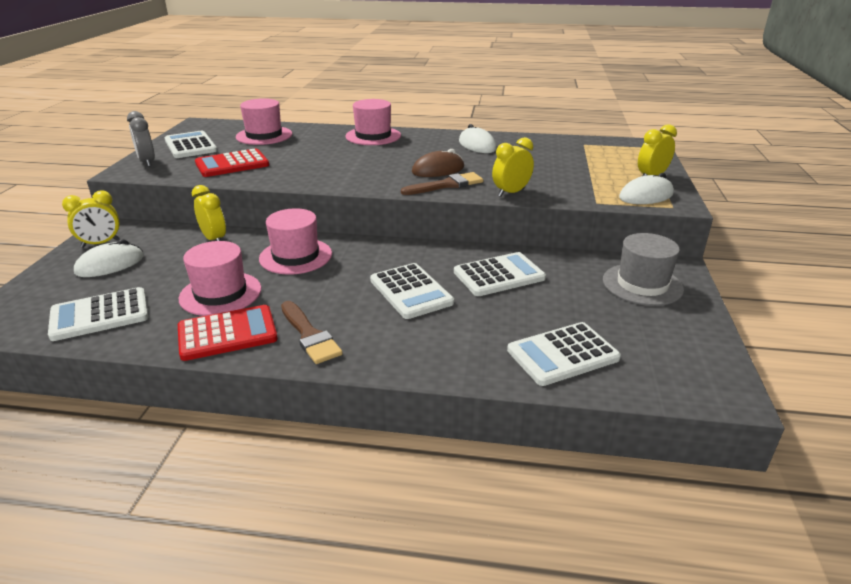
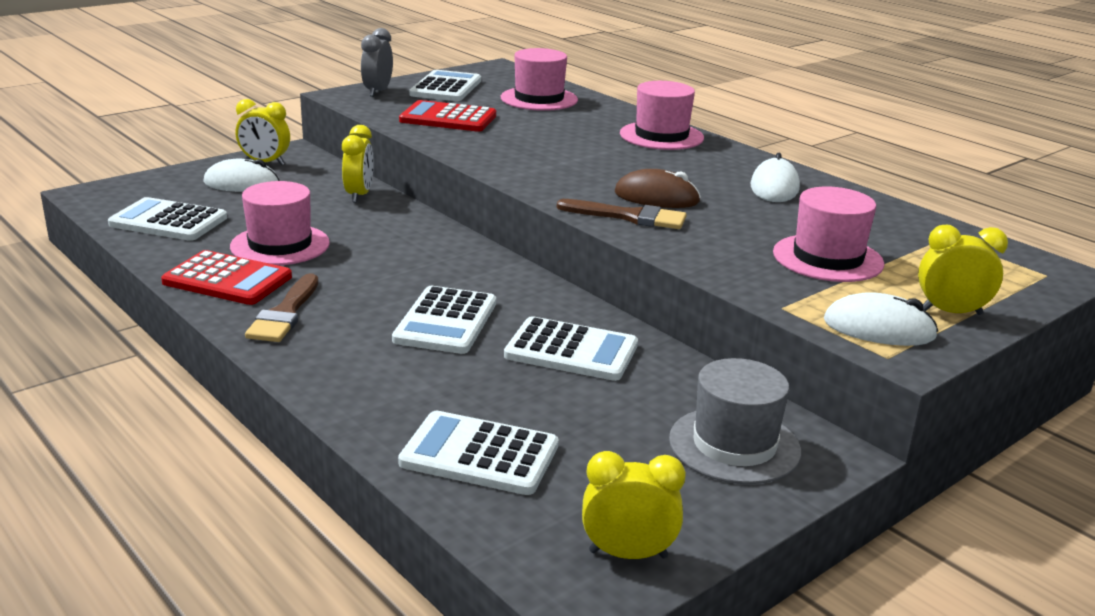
camera: 40 degrees right, 5 degrees down
pink hat [259,208,332,275] -> pink hat moved to [773,187,884,282]
yellow clock [492,137,534,197] -> yellow clock moved to [582,451,686,559]

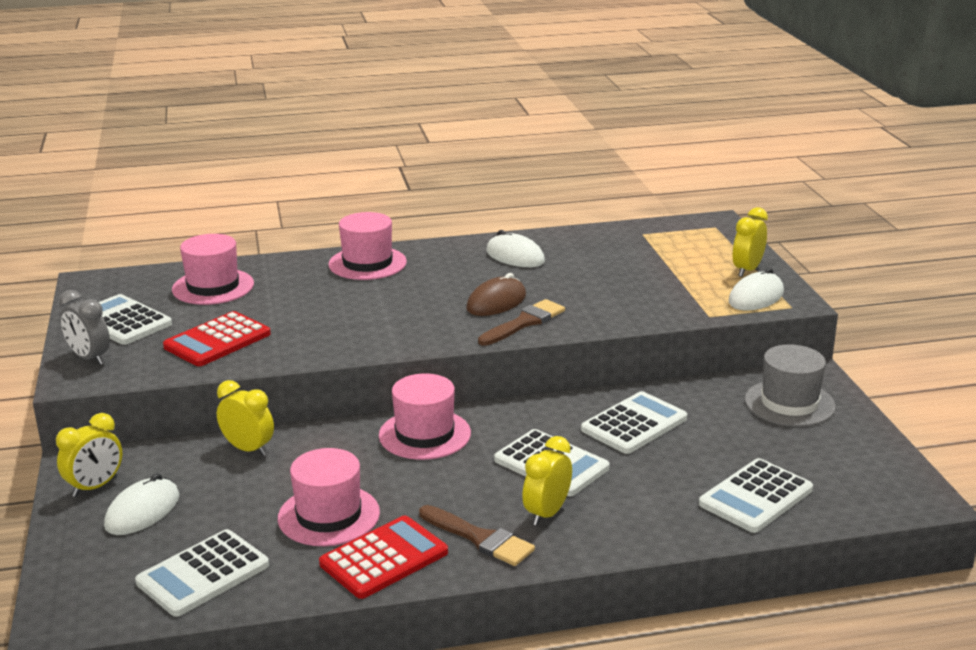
camera: 60 degrees left, 0 degrees up
yellow clock [582,451,686,559] -> yellow clock moved to [522,436,572,526]
pink hat [773,187,884,282] -> pink hat moved to [379,373,471,460]

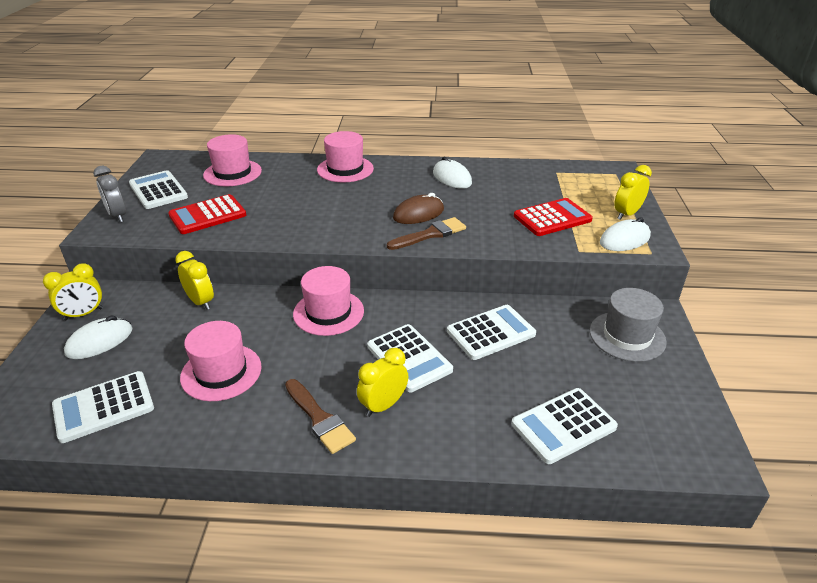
camera: 15 degrees right, 10 degrees up
red calculator [319,516,448,599] -> red calculator moved to [514,198,593,236]

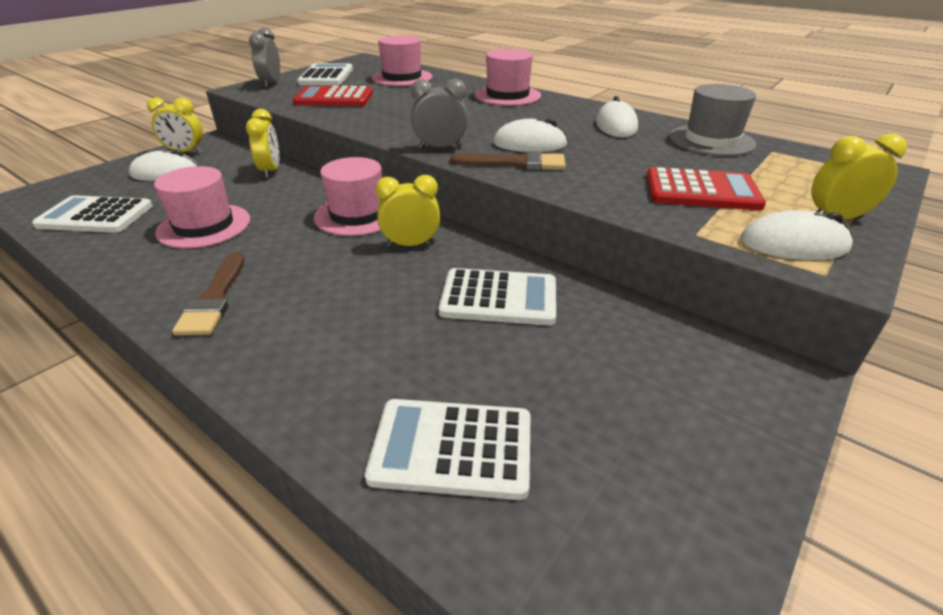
camera: 35 degrees right, 0 degrees up
yellow clock [357,348,408,417] -> yellow clock moved to [375,175,440,247]
white calculator [367,324,453,392] -> none
brown mouse [393,193,444,224] -> white mouse [493,118,568,152]
grey hat [590,288,667,362] -> grey hat moved to [669,84,756,156]
none -> grey clock [411,79,468,149]

